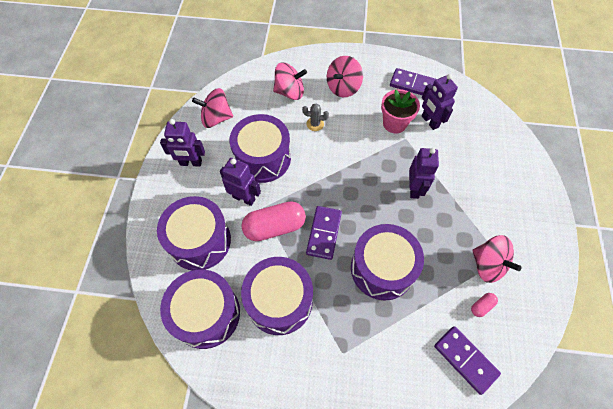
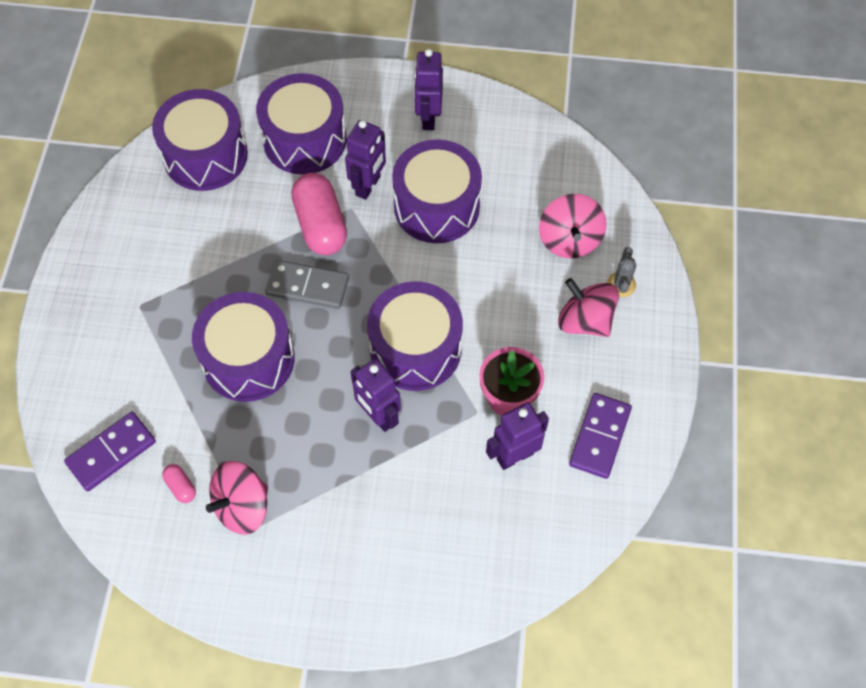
camera: 90 degrees right, 0 degrees up
pink spinning top [192,88,233,128] -> none
purple drum [241,257,313,335] -> purple drum moved to [367,281,463,391]
grey cactus [302,103,329,131] -> grey cactus moved to [607,247,636,297]
purple domino [306,206,342,260] -> grey domino [265,260,349,309]
purple robot [409,148,439,199] -> purple robot turned 45 degrees clockwise [350,358,401,432]

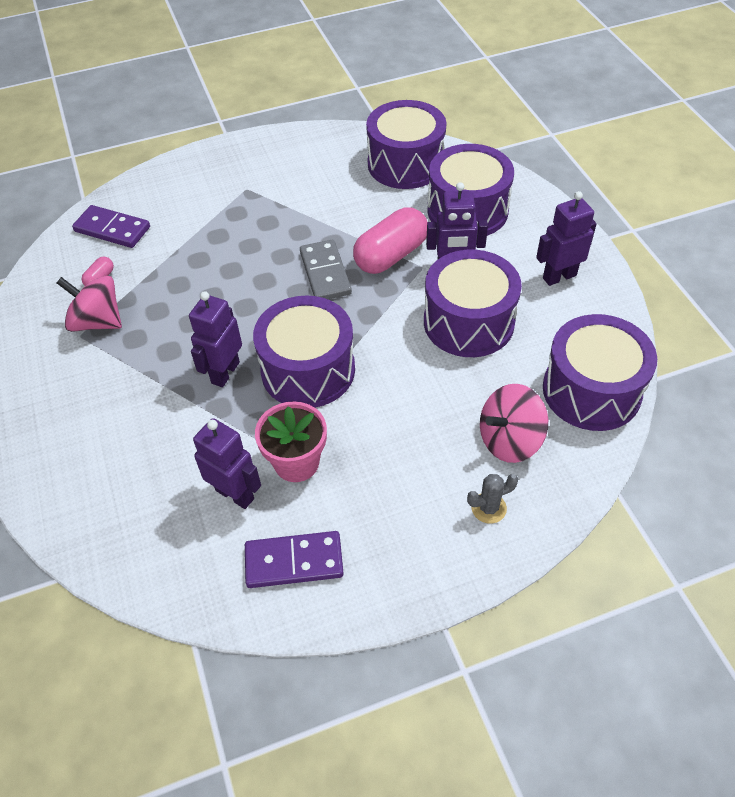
camera: 65 degrees right, 10 degrees down
purple drum [192,292,295,402] -> purple drum moved to [543,314,657,431]
pink spinning top [558,278,619,337] -> none

